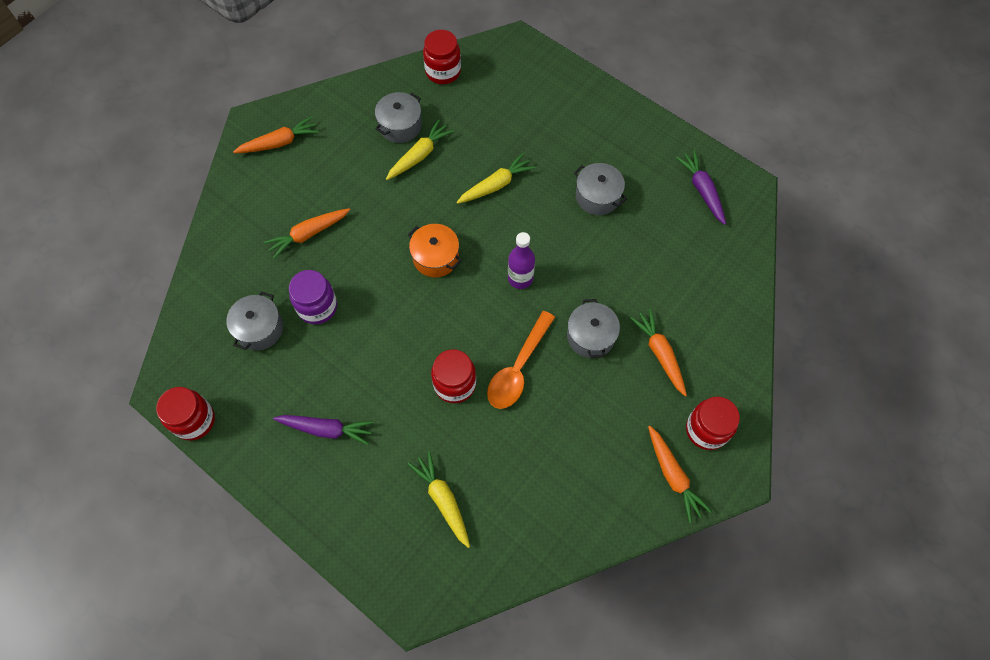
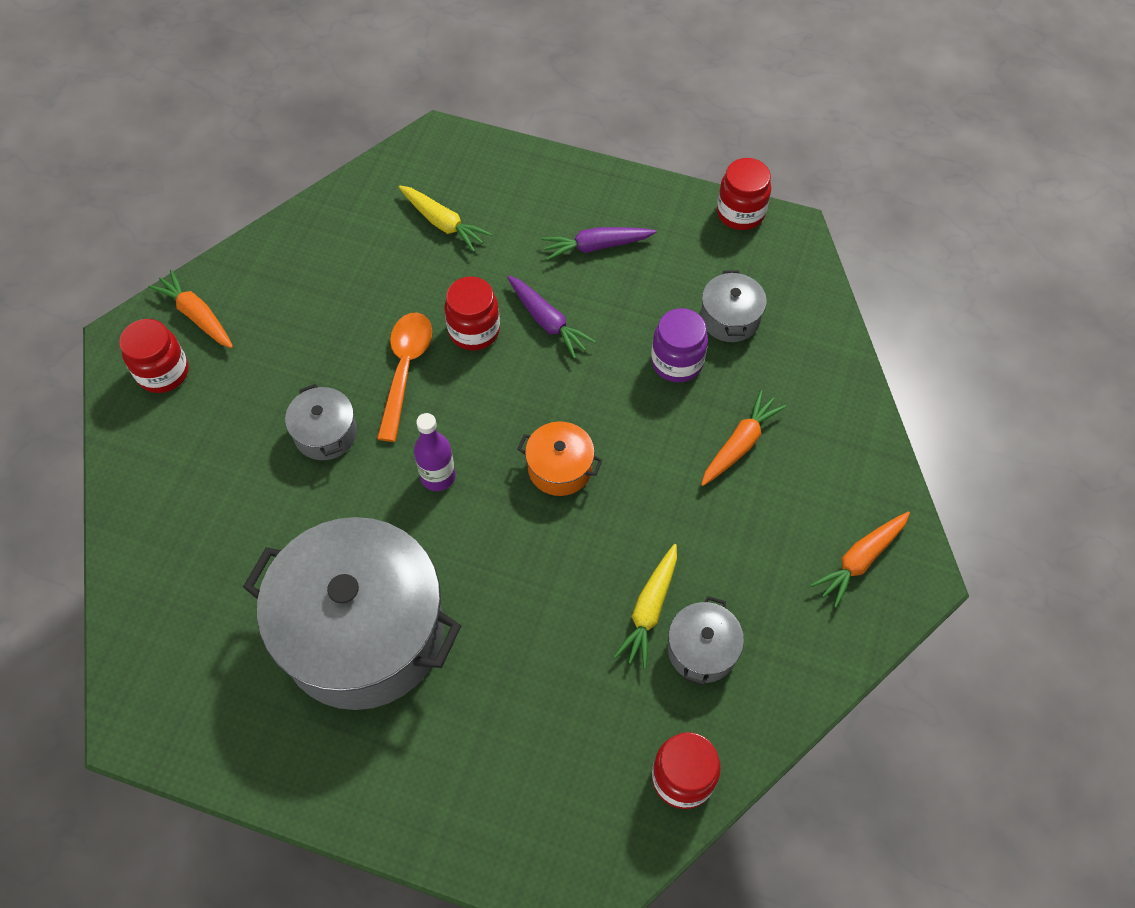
camera: 160 degrees right, 5 degrees down
yellow carrot [456,153,536,204] -> none
grey pot [574,163,627,215] -> grey pot [243,517,462,710], size x2.35
orange carrot [630,309,687,396] -> none
purple carrot [676,150,726,225] -> purple carrot moved to [507,275,596,359]

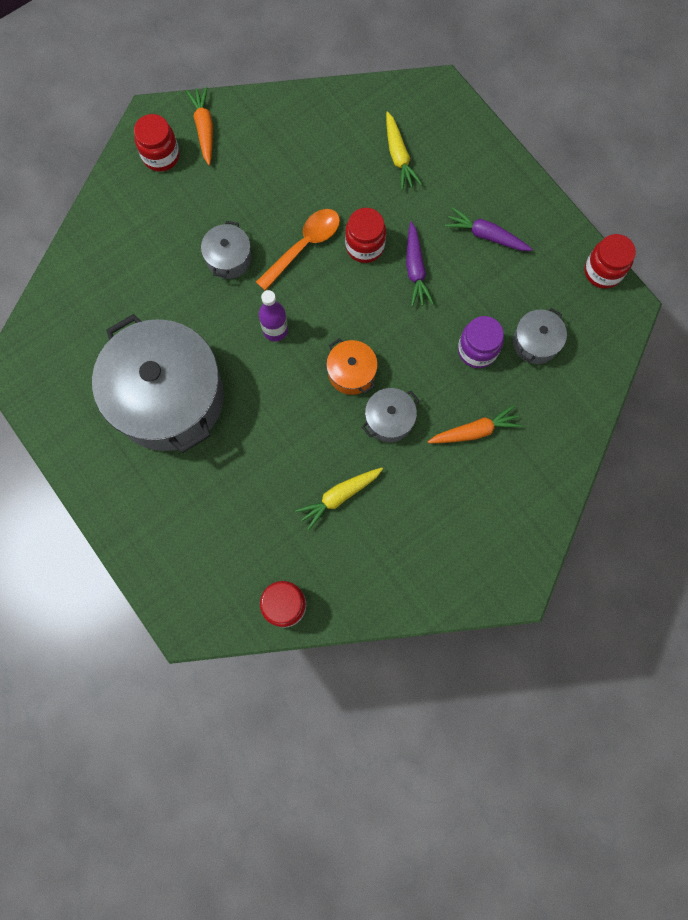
camera: 35 degrees right, 15 degrees up
grey pot [668,596,744,685] -> grey pot moved to [362,388,419,442]
orange carrot [811,512,910,608] -> none

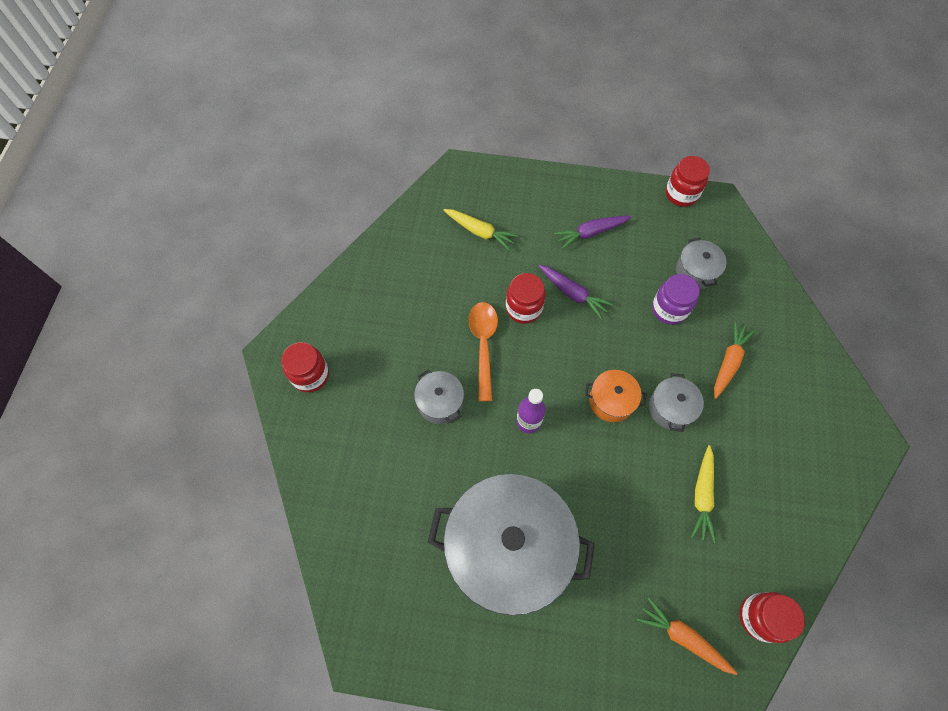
camera: 45 degrees left, 10 degrees down
orange carrot [186,87,213,165] -> orange carrot moved to [637,598,737,675]

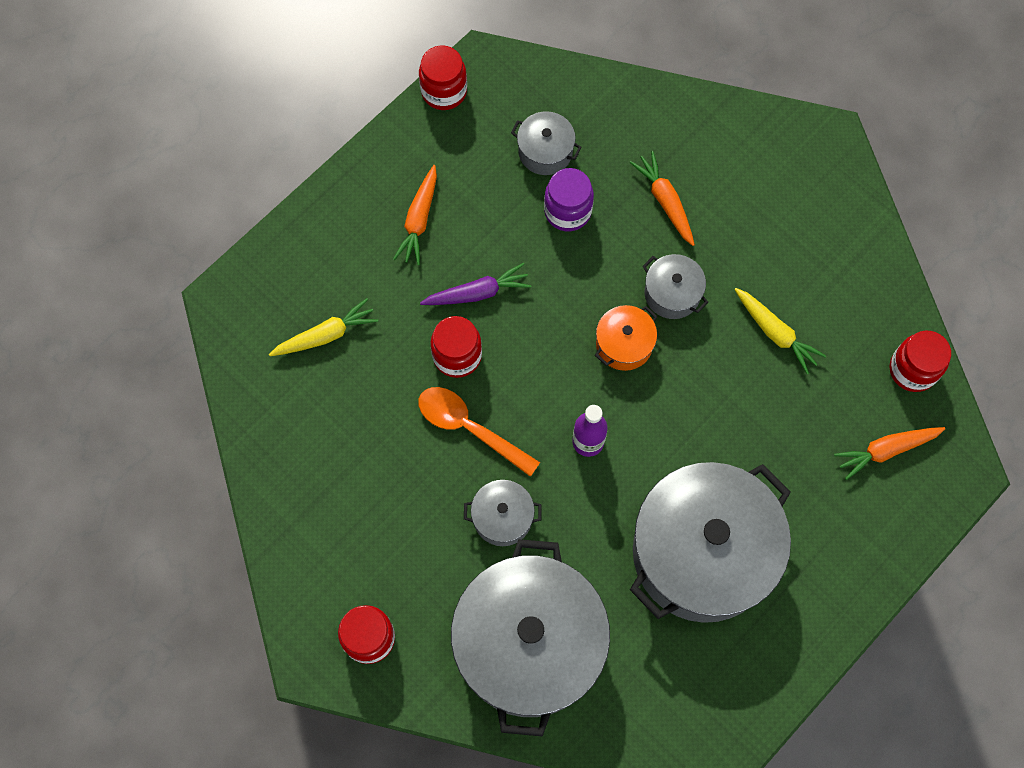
camera: 55 degrees left, 5 degrees up
purple carrot [554,216,631,249] -> orange carrot [393,165,437,265]
none -> grey pot [451,539,610,737]

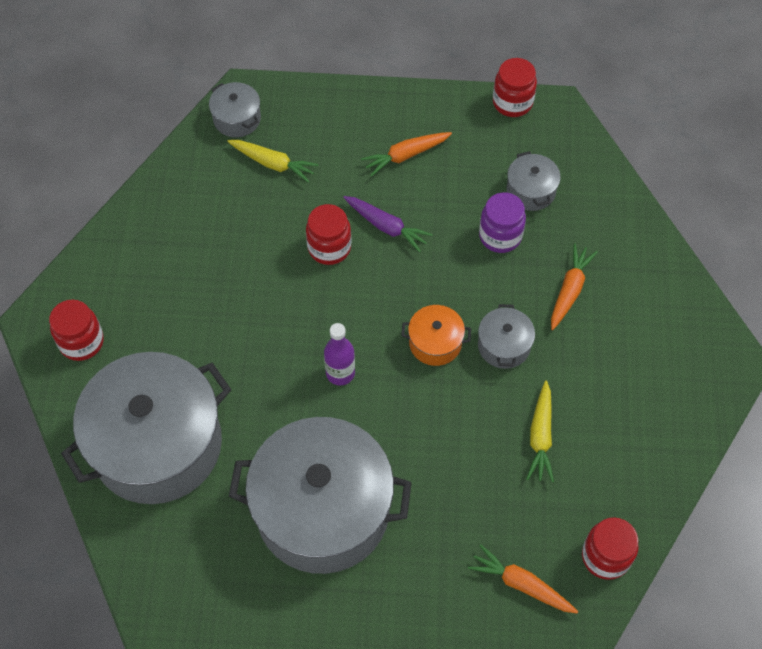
camera: 50 degrees right, 10 degrees down
orange spoon [418,387,540,477] -> none
grey pot [464,480,542,546] -> grey pot moved to [209,82,261,137]

